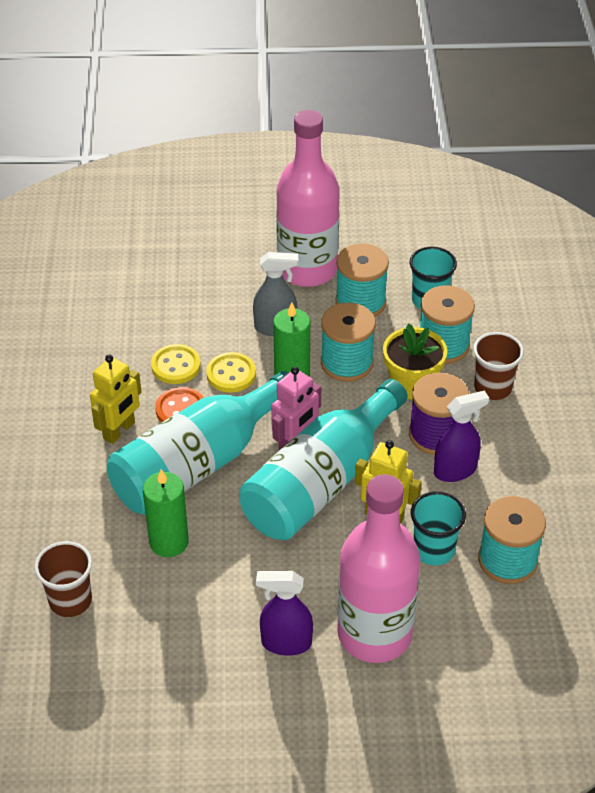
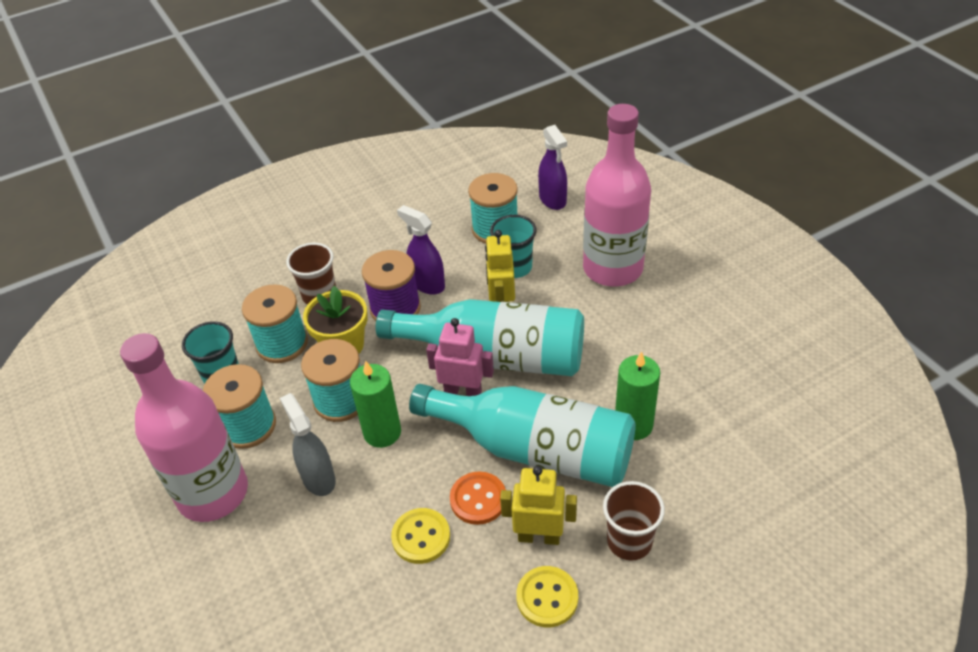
camera: 115 degrees left, 0 degrees up
brown cup [34,541,92,617] -> brown cup moved to [603,481,665,560]
yellow button [206,352,256,393] -> yellow button moved to [516,566,578,627]
purple spray bottle [256,571,313,656] -> purple spray bottle moved to [538,125,567,210]

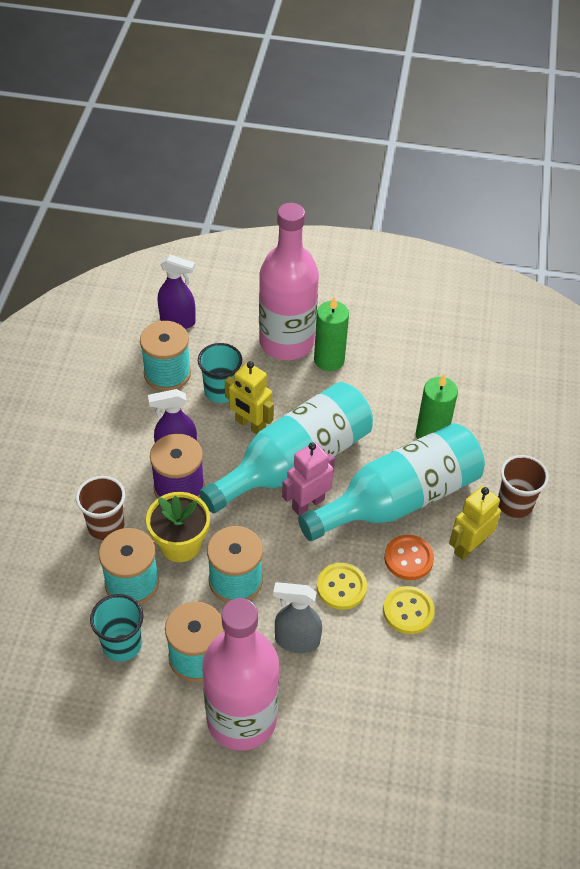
camera: 55 degrees left, 5 degrees up
green candle [350,361,401,448] -> green candle moved to [314,296,349,371]
yellow button [516,566,578,627] -> yellow button moved to [317,563,367,610]

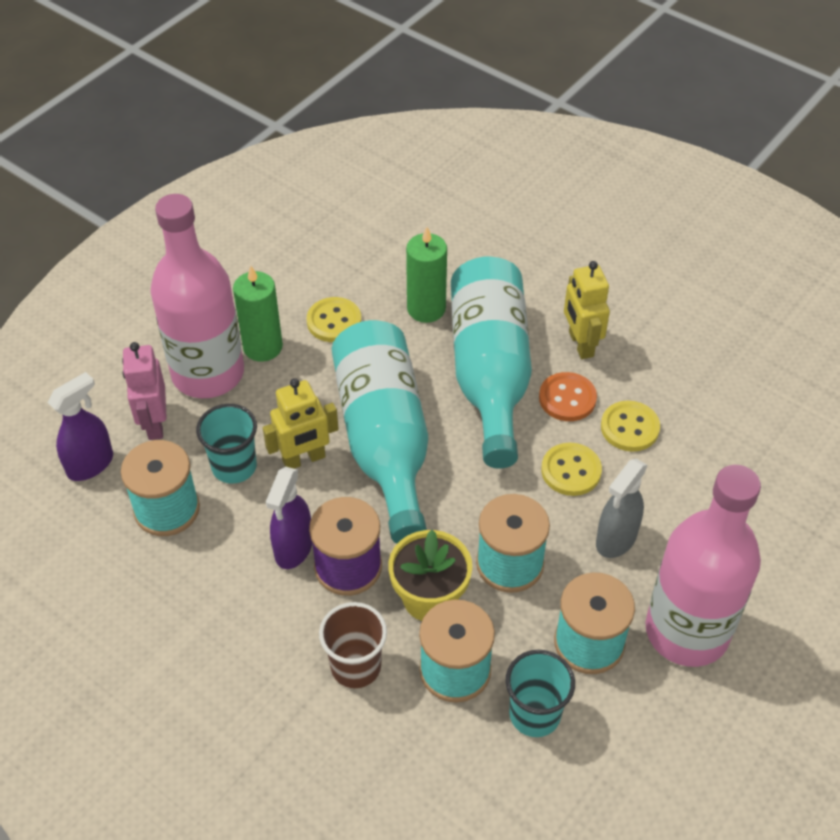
camera: 60 degrees left, 0 degrees up
pink robot [282,442,335,516] -> pink robot moved to [122,342,167,440]
brown cup [498,455,549,518] -> none
none -> yellow button [307,297,361,342]

